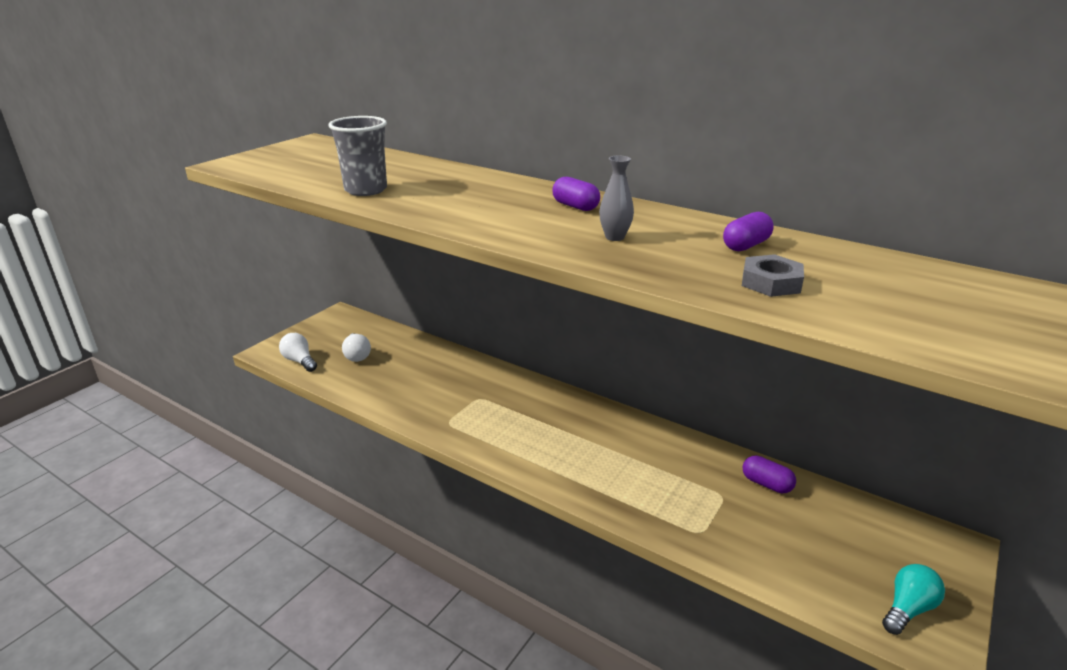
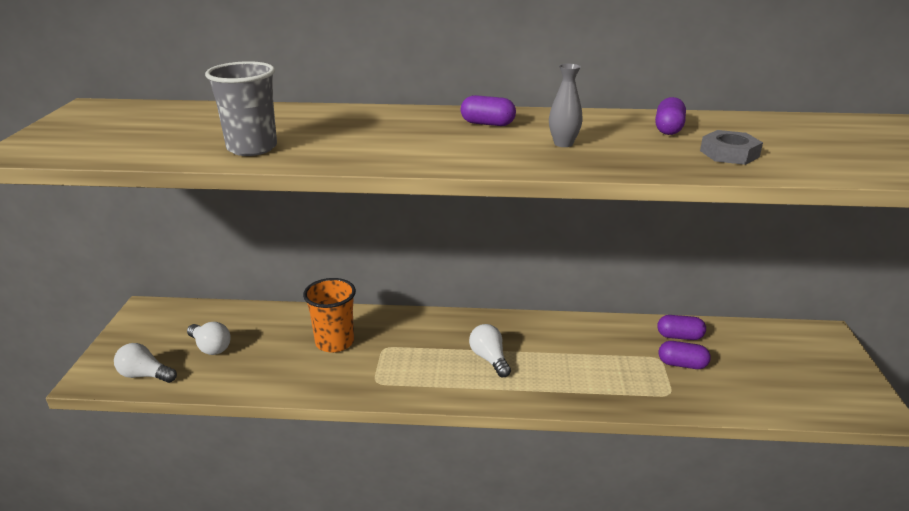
camera: 30 degrees left, 0 degrees up
turquoise light bulb [882,564,945,635] -> none
none -> orange cup [303,278,356,353]
none -> white light bulb [469,324,511,377]
none -> purple capsule [659,341,711,369]

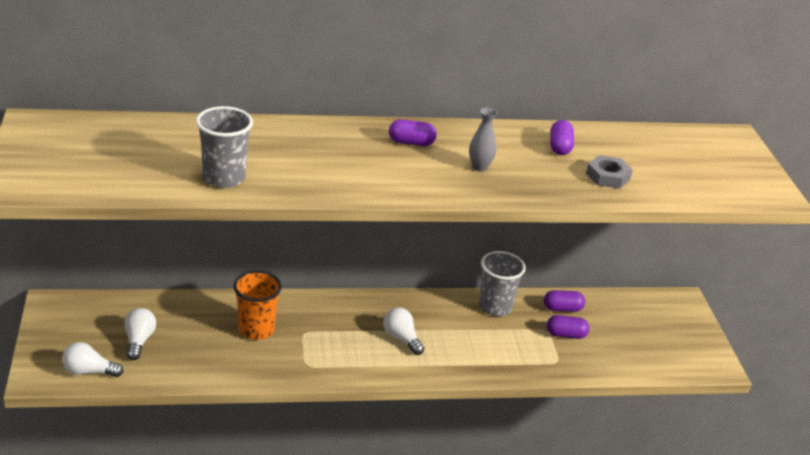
camera: 15 degrees left, 5 degrees up
white light bulb [187,322,231,355] -> white light bulb turned 120 degrees counterclockwise [124,308,156,360]
none -> grey cup [479,251,526,316]

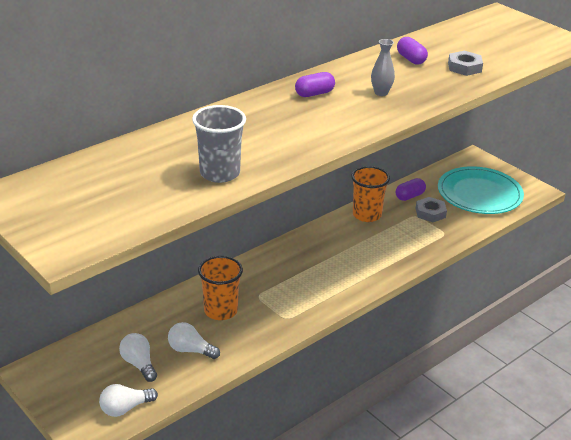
camera: 30 degrees left, 0 degrees up
white light bulb [384,307,424,355] -> white light bulb moved to [168,322,220,359]
grey cup [479,251,526,316] -> orange cup [351,166,390,222]
purple capsule [547,315,590,339] -> grey nut [416,197,447,222]
none -> turquoise plate [438,166,524,214]

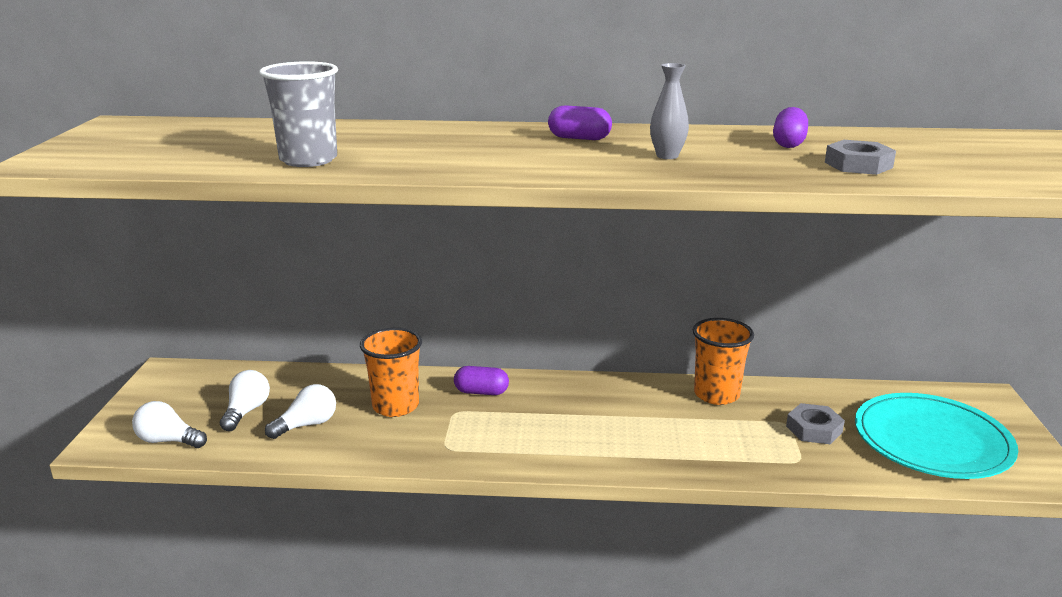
camera: 45 degrees right, 10 degrees down
white light bulb [168,322,220,359] -> white light bulb turned 75 degrees clockwise [265,384,336,439]
purple capsule [396,178,426,201] -> purple capsule moved to [454,366,509,395]

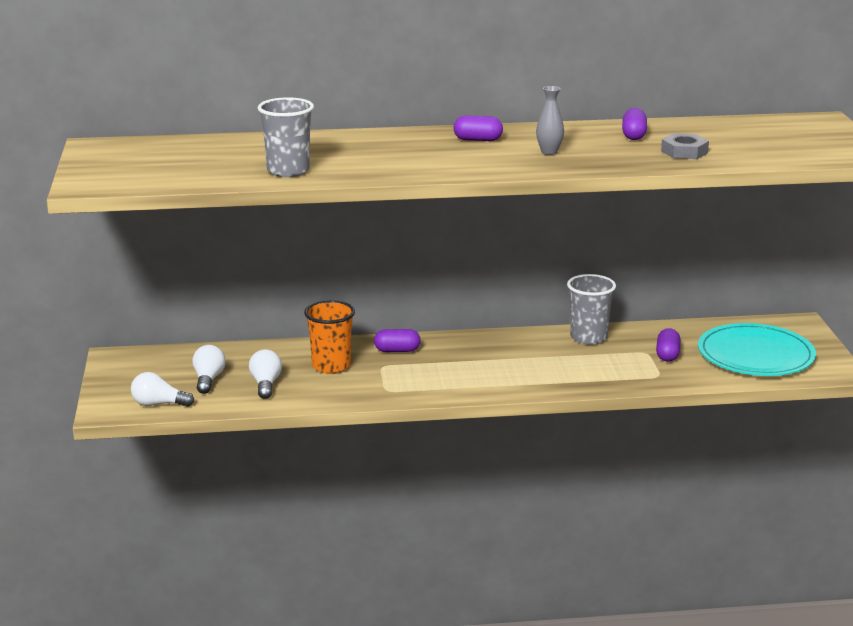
camera: 10 degrees left, 0 degrees up
white light bulb [265,384,336,439] -> white light bulb turned 45 degrees counterclockwise [249,349,282,399]
orange cup [693,318,754,405] -> grey cup [567,274,616,345]
grey nut [786,403,845,444] -> purple capsule [656,328,681,362]

